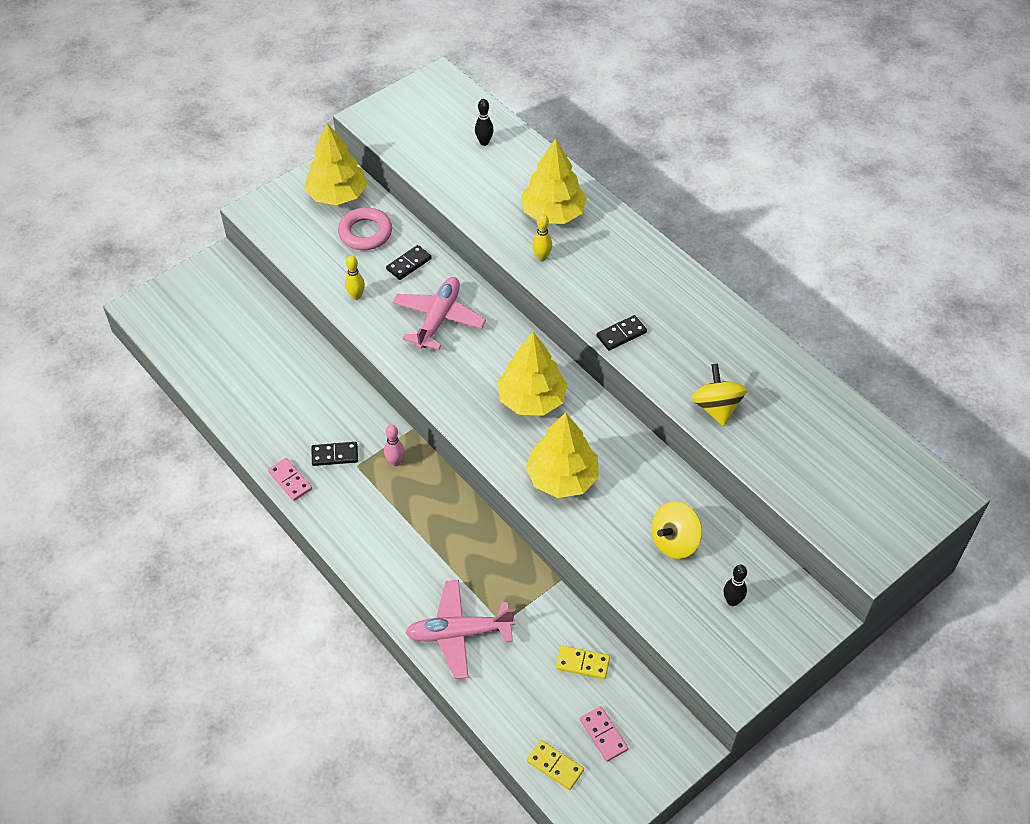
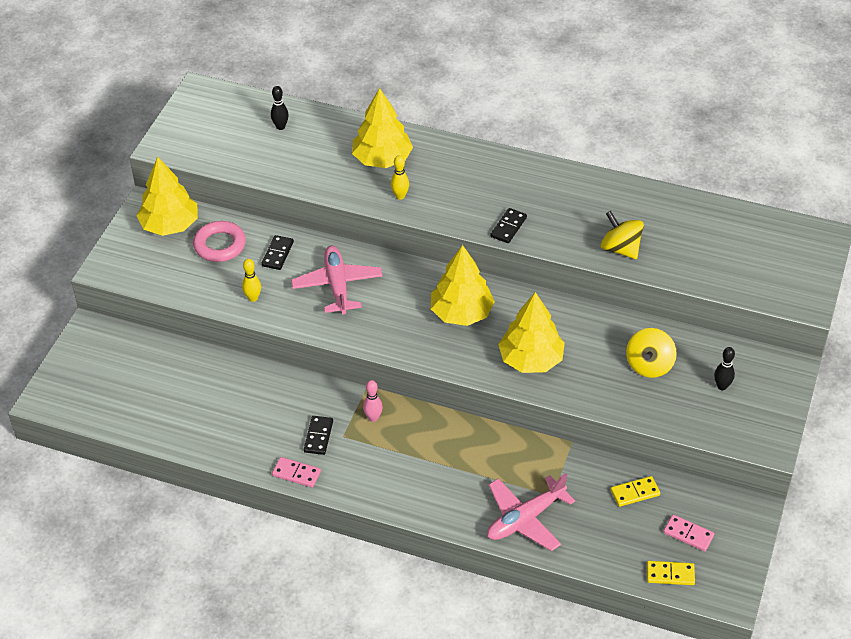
camera: 30 degrees left, 5 degrees down
black domino [312,442,358,466] -> black domino turned 45 degrees counterclockwise [304,416,333,455]

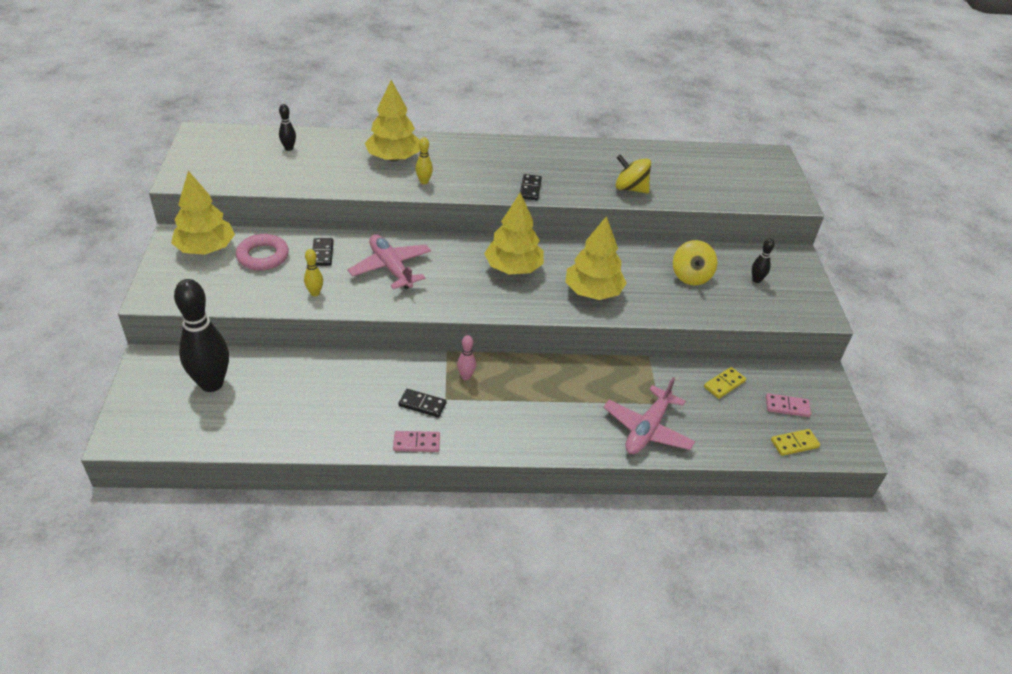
camera: 25 degrees left, 5 degrees down
black domino [304,416,333,455] -> black domino turned 60 degrees counterclockwise [398,389,447,418]
none -> black bowling pin [174,279,229,392]

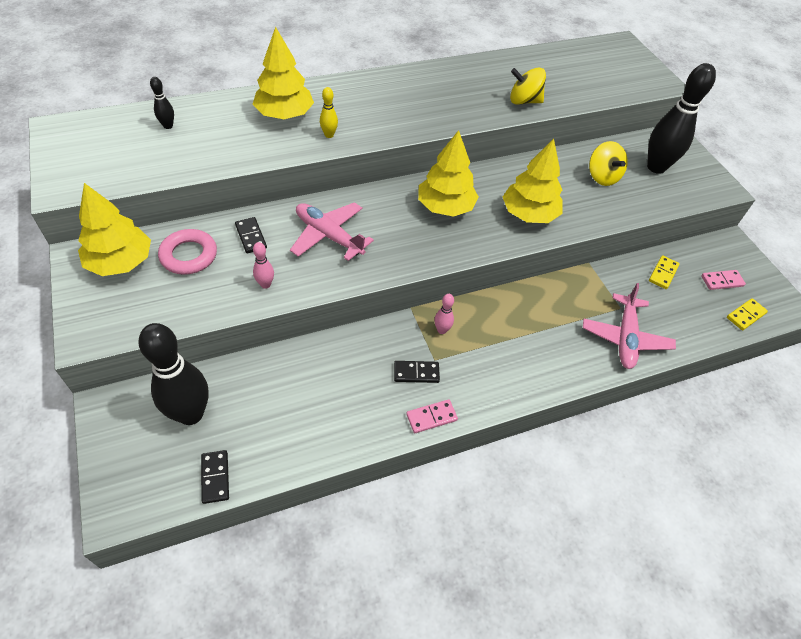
camera: 20 degrees left, 10 degrees up
yellow bowling pin [304,249,323,296] -> pink bowling pin [253,242,274,289]
black domino [520,174,542,200] -> black domino moved to [201,450,229,504]
black bowling pin [752,238,775,283] -> black bowling pin [647,63,716,174], size x2.31

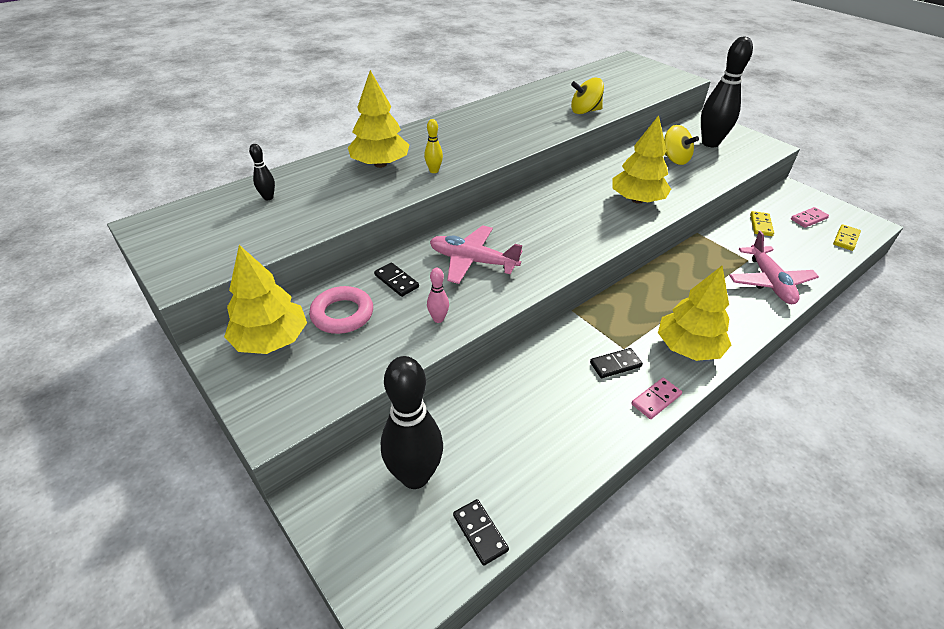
camera: 15 degrees left, 10 degrees down
yellow tree [418,130,479,217] -> yellow tree moved to [658,266,731,361]
pink bowling pin [434,294,454,334] -> none

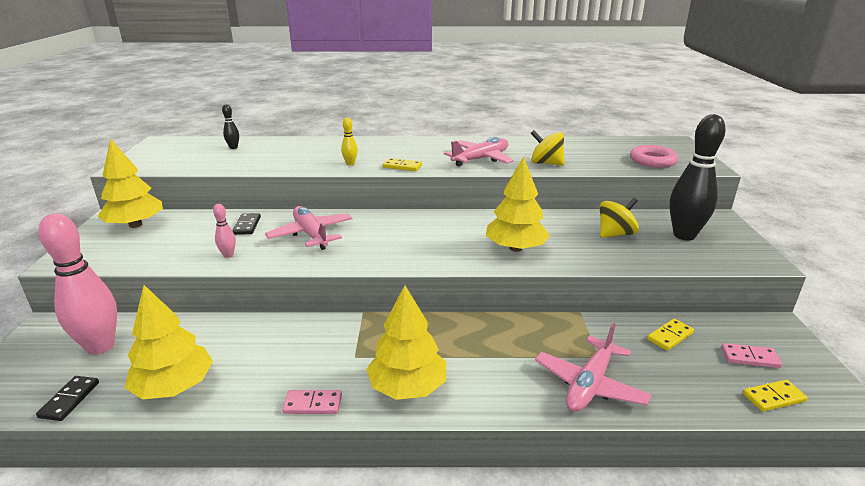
camera: 40 degrees right, 15 degrees down
pink ring [309,286,373,334] -> pink ring moved to [630,145,678,168]
yellow tree [348,70,409,168] -> yellow tree moved to [125,285,213,399]
black bowling pin [381,356,443,489] -> pink bowling pin [39,213,117,355]
black domino [590,348,643,378] -> none
yellow spinning top [664,125,699,165] -> yellow spinning top turned 120 degrees counterclockwise [600,198,639,238]
none -> yellow domino [383,158,422,171]
none -> pink plane [444,137,513,167]

